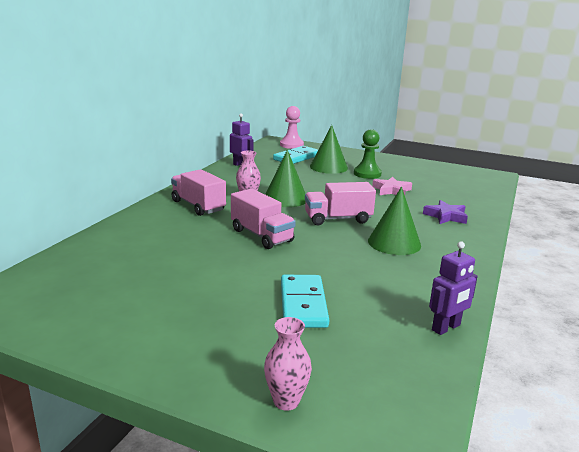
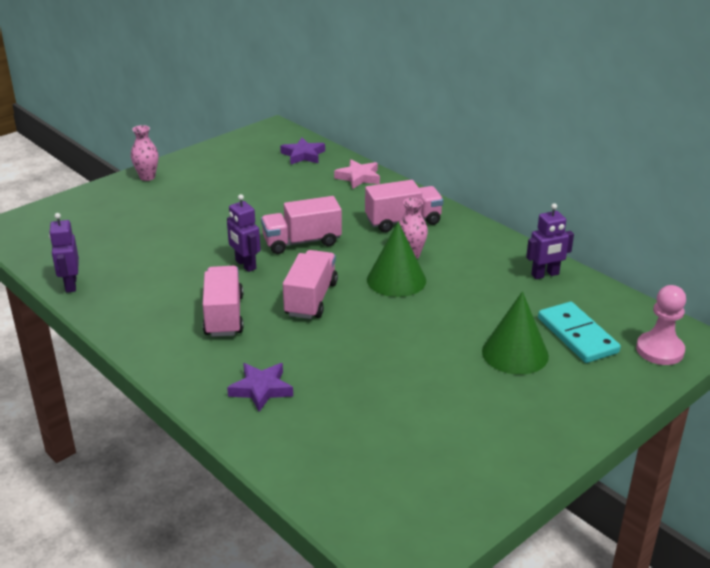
camera: 115 degrees right, 10 degrees up
pink vase [264,317,312,411] -> pink vase moved to [131,125,159,181]
turquoise domino [281,275,329,328] -> none
green pawn [354,129,382,179] -> none
green cone [368,187,421,255] -> pink truck [203,266,244,337]
pink star [372,177,412,195] -> pink star moved to [334,159,380,189]
none -> purple robot [227,194,261,272]
none -> purple star [280,138,325,165]

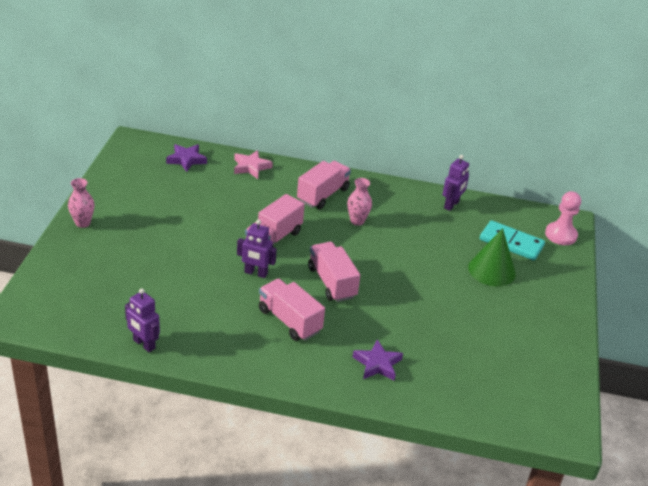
camera: 40 degrees left, 5 degrees up
green cone [367,222,426,297] -> none

